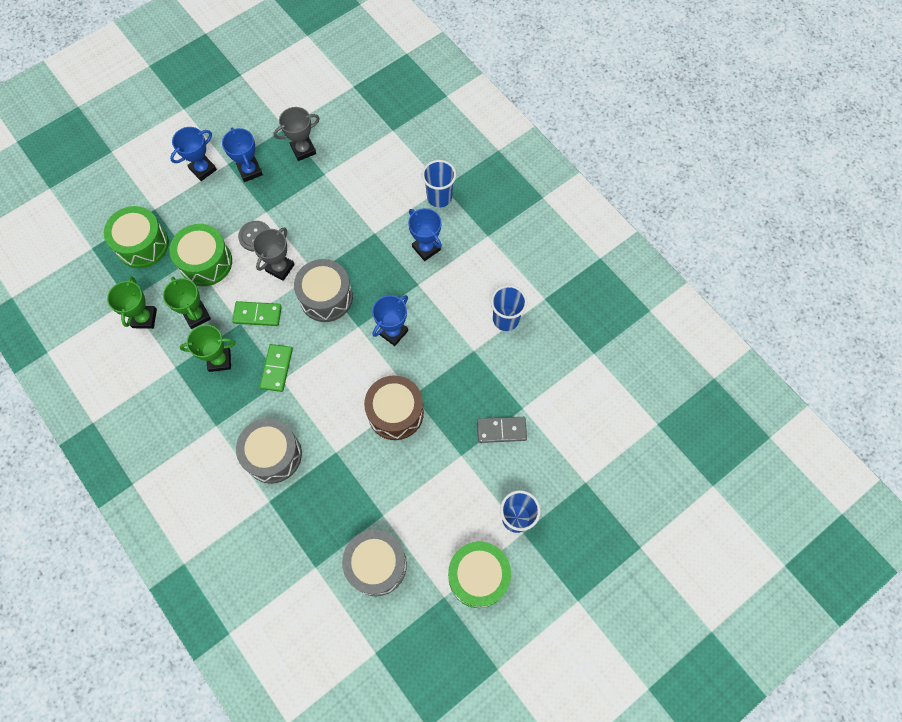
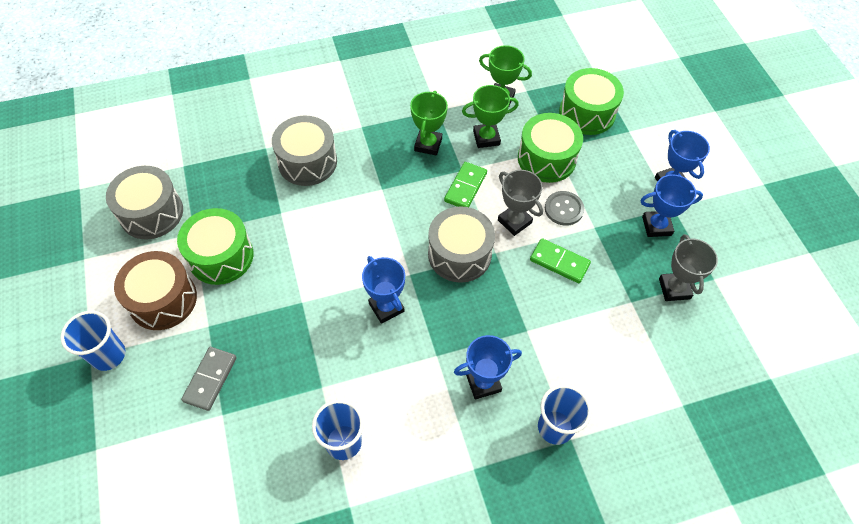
camera: 110 degrees right, 10 degrees down
green domino [260,344,293,392] -> green domino moved to [530,238,591,283]
brown drum [364,375,424,440] -> brown drum moved to [114,251,197,330]
green drum [448,541,511,608] -> green drum moved to [177,208,253,285]

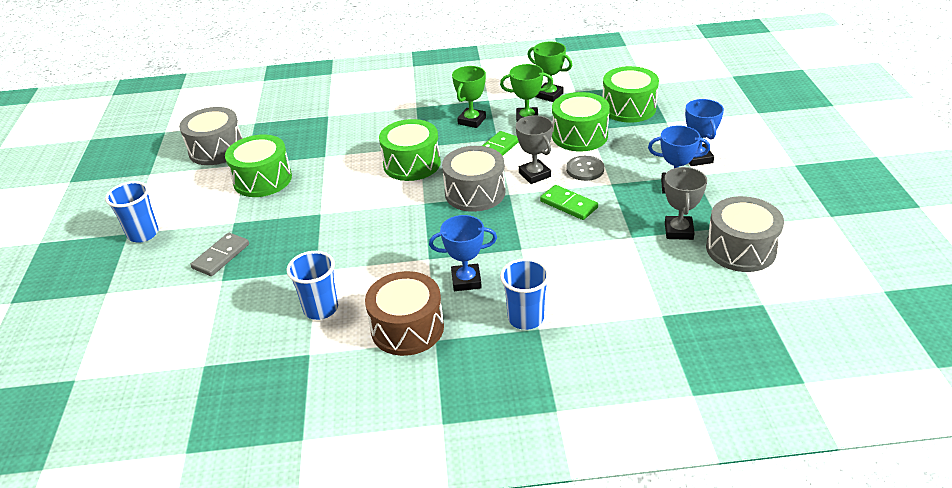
camera: 15 degrees right, 20 degrees down
brown drum [114,251,197,330] -> brown drum moved to [365,271,444,356]
grey drum [272,116,337,186] -> grey drum moved to [706,196,784,272]
blue trophy [362,256,405,324] -> none
none -> green drum [379,119,441,181]

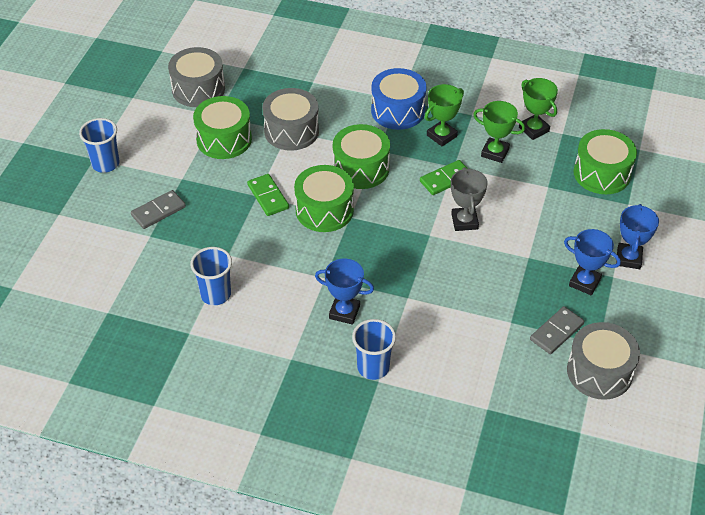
camera: 20 degrees right, 10 degrees up
brown drum [365,271,444,356] -> none
grey drum [442,146,505,212] -> grey drum moved to [262,88,319,151]
green domino [540,185,598,220] -> green domino moved to [247,174,289,216]
green drum [552,92,610,151] -> green drum moved to [294,165,354,232]
grey button [566,156,604,181] -> none
grey trophy [664,167,707,240] -> grey domino [530,306,584,354]
none -> blue drum [371,68,427,130]

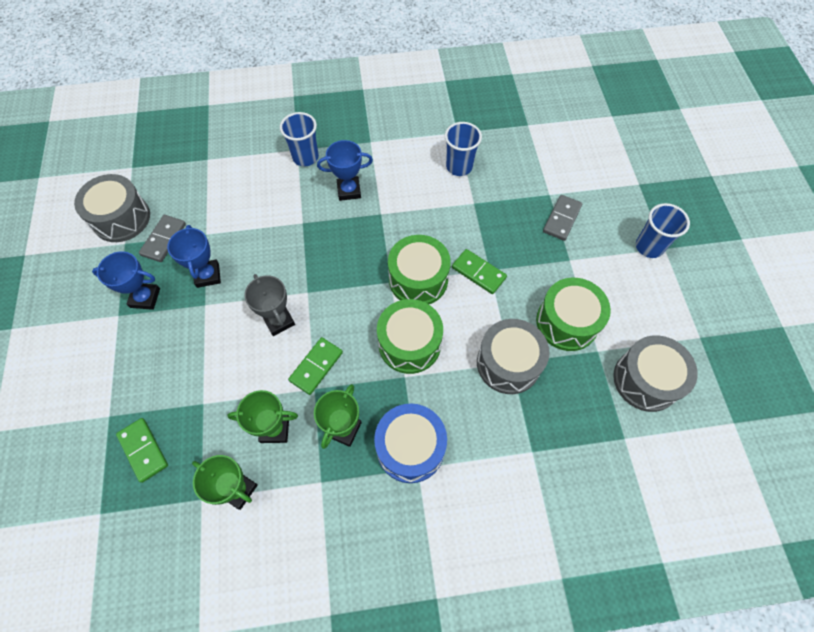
camera: 155 degrees right, 15 degrees up
green drum [574,129,637,194] -> green domino [116,418,168,483]
blue trophy [616,204,659,269] -> blue trophy moved to [167,225,221,288]

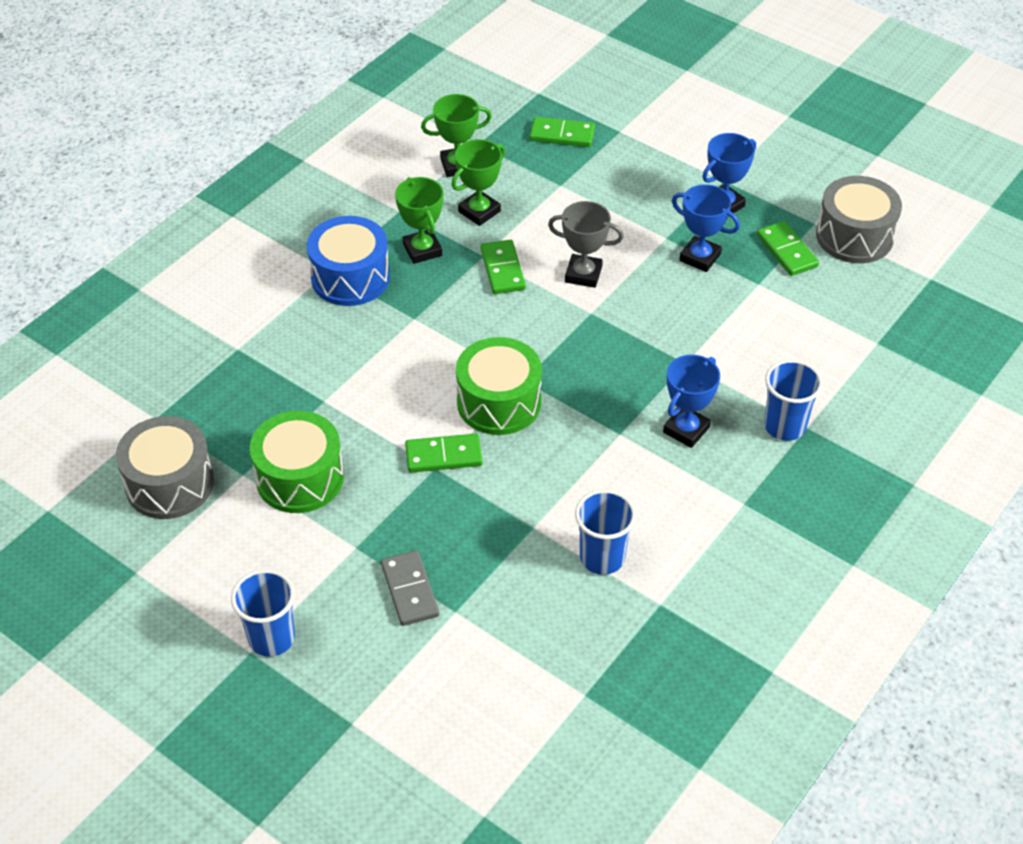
camera: 135 degrees right, 15 degrees down
grey domino [139,215,186,262] -> green domino [757,221,819,276]
green drum [377,299,443,374] -> none
grey drum [477,319,549,394] -> none

